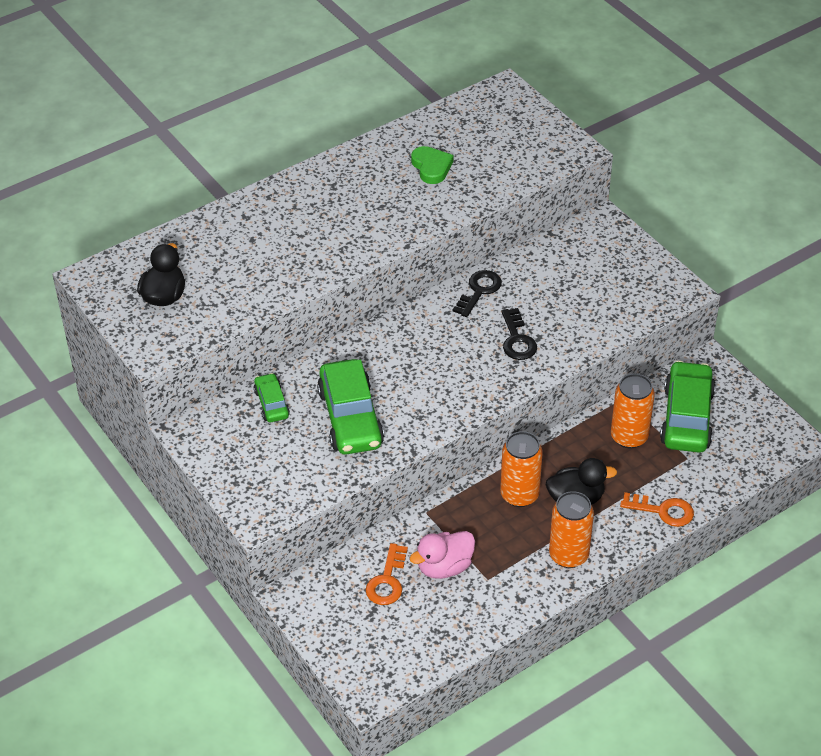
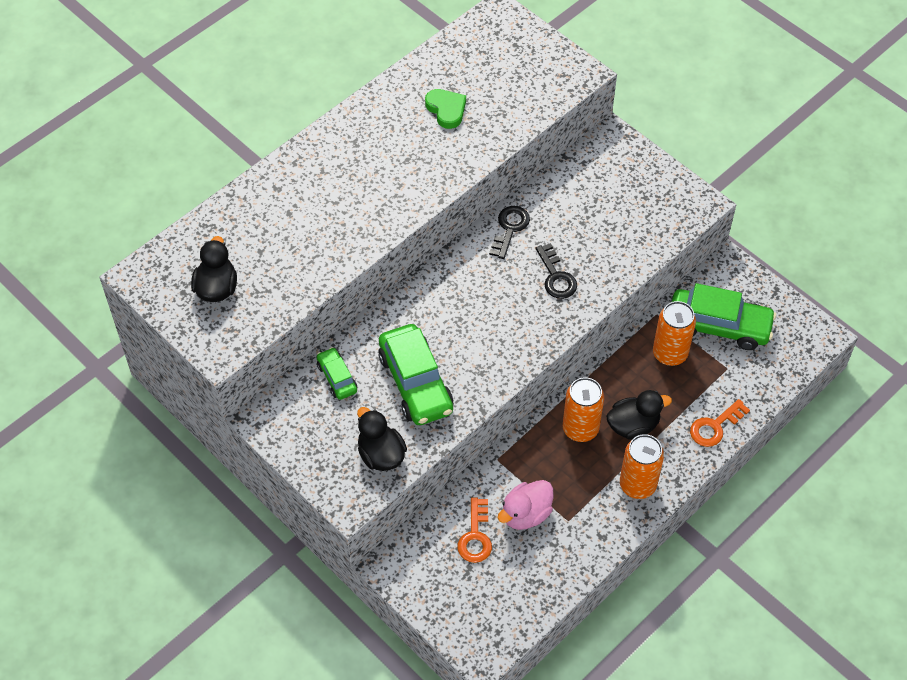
camera: 10 degrees left, 10 degrees up
orange key [620,492,694,527] -> orange key turned 135 degrees clockwise [690,399,750,447]
green car [660,361,716,453] -> green car turned 105 degrees clockwise [672,283,776,350]
none -> black duck [357,407,407,471]

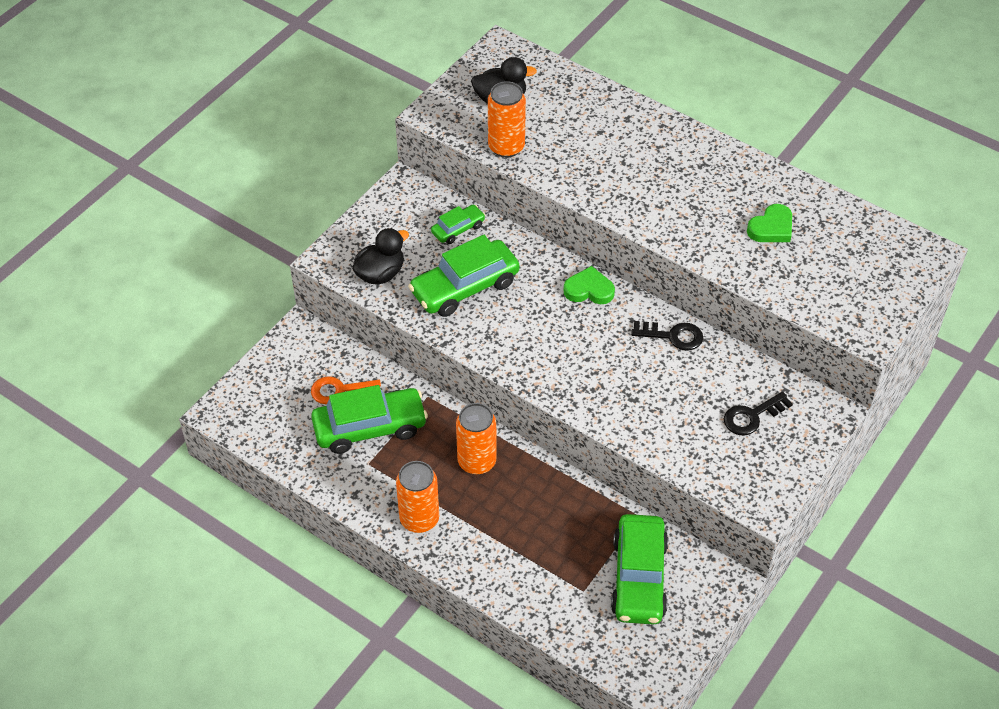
camera: 80 degrees right, 5 degrees down
pink duck [498,480,553,530] -> green car [311,385,428,454]
black key [536,243,577,299] -> black key moved to [724,392,793,436]
black duck [606,390,672,440] -> none
orange can [653,301,696,366] -> orange can moved to [488,81,526,158]
orange key [690,399,750,447] -> none
none -> green heart [564,266,615,304]

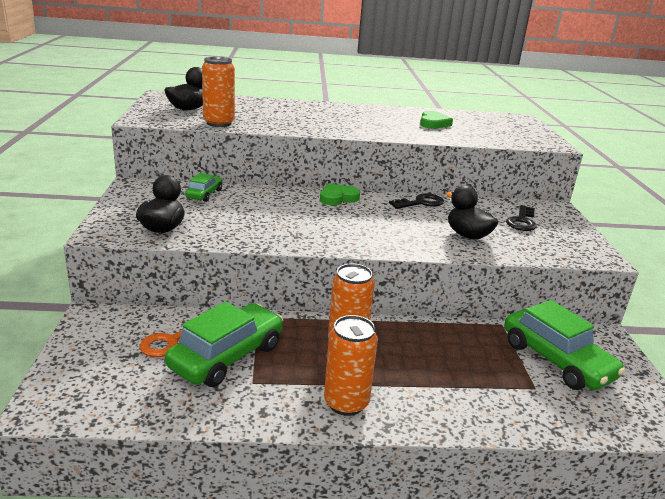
camera: 40 degrees left, 25 degrees down
green car [408,235,520,317] -> none
none -> black duck [446,185,498,240]

